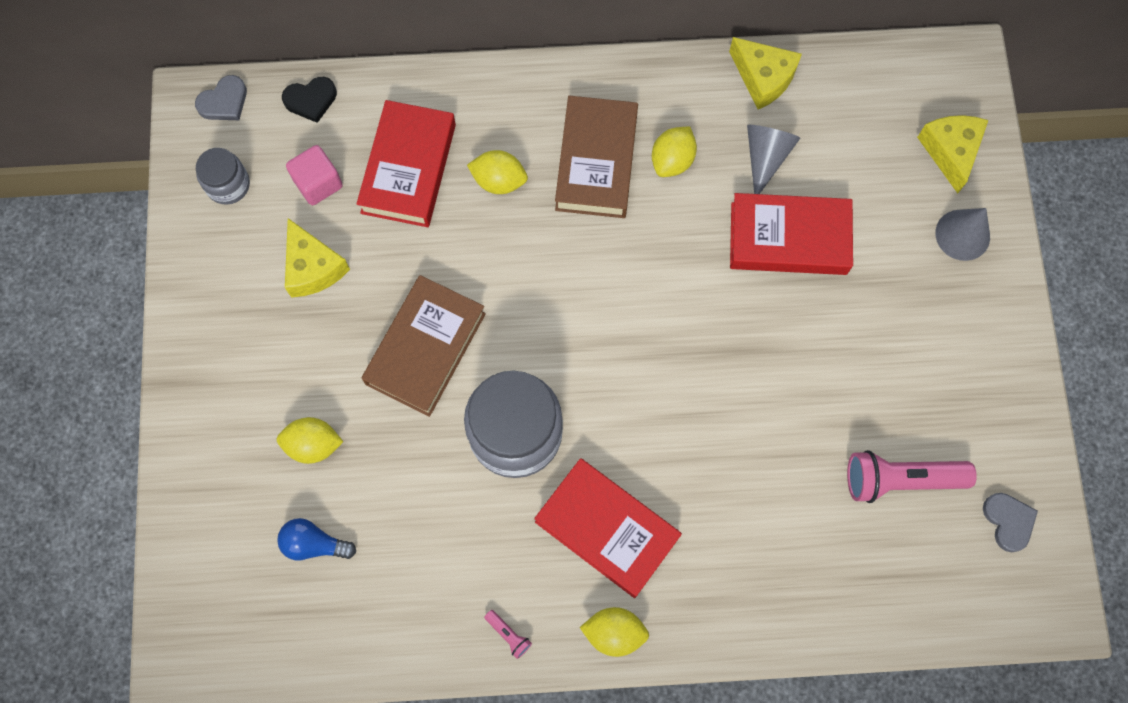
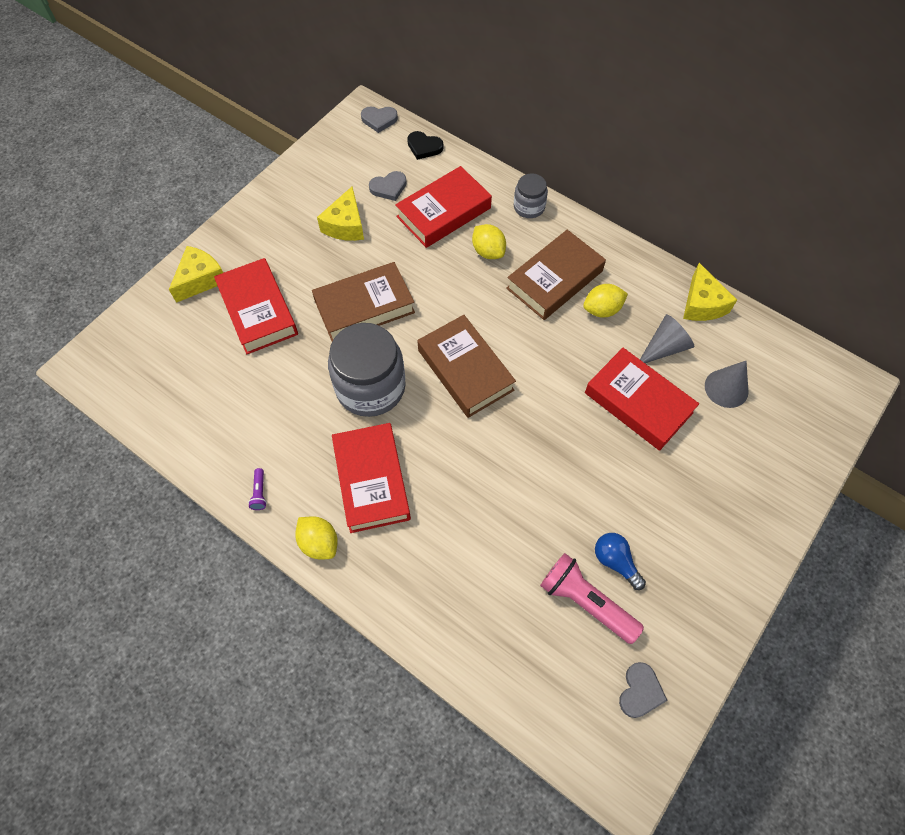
camera: 40 degrees right, 10 degrees down
grey jar [196,148,250,205] -> grey jar moved to [514,173,548,218]
yellow lemon [277,417,343,464] -> red book [214,258,298,354]
blue light bulb [277,518,356,560] -> blue light bulb moved to [595,533,646,590]
pink cube [286,145,343,205] -> grey heart [369,171,407,201]
pink flashlight [484,610,532,659] -> purple flashlight [248,468,267,510]
yellow cheese [917,115,989,193] -> yellow cheese moved to [169,246,223,303]
grey cone [935,208,990,261] -> grey cone moved to [705,361,749,408]
none -> brown book [418,315,516,418]

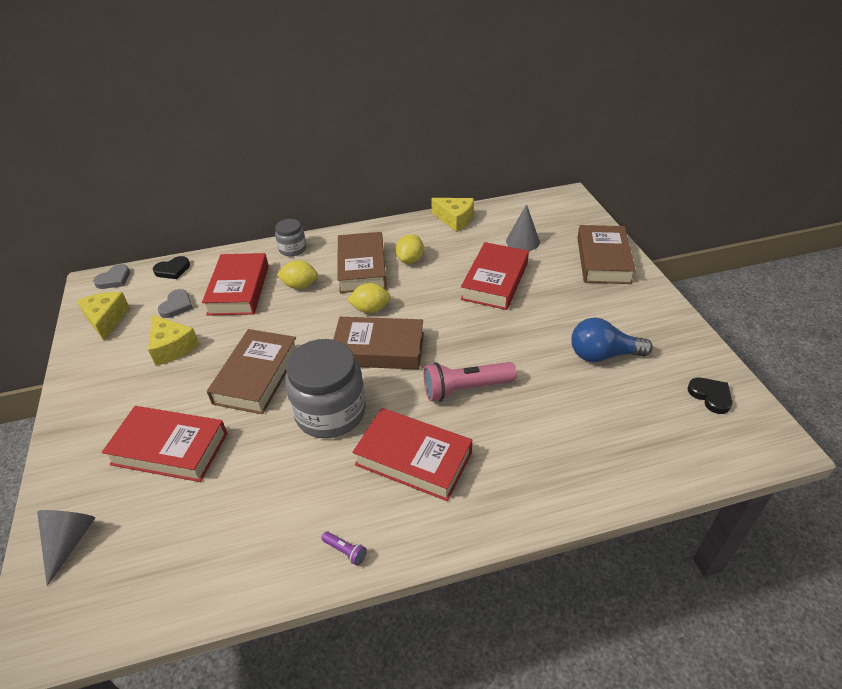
camera: 50 degrees left, 20 degrees down
yellow cheese [169,246,223,303] -> yellow cheese moved to [77,292,130,341]
yellow lemon [295,516,338,560] -> yellow lemon moved to [347,283,391,313]
pink flashlight [540,553,644,644] -> pink flashlight moved to [424,362,517,402]
red book [585,348,699,451] -> red book turned 60 degrees counterclockwise [461,242,529,310]
blue light bulb [595,533,646,590] -> blue light bulb [571,318,653,362], size x1.51
grey heart [619,662,668,718] -> black heart [688,378,732,414]
grey cone [640,314,694,363] -> grey cone moved to [37,510,95,586]
none -> brown book [577,225,636,284]

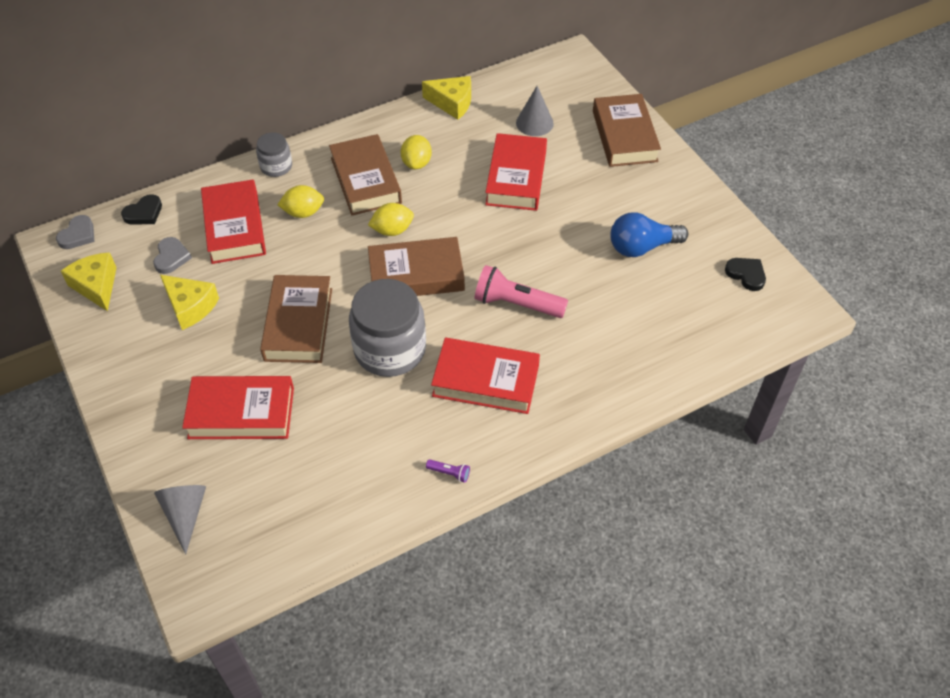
camera: 15 degrees left, 10 degrees up
pink flashlight [424,362,517,402] -> pink flashlight turned 45 degrees clockwise [474,265,568,318]

